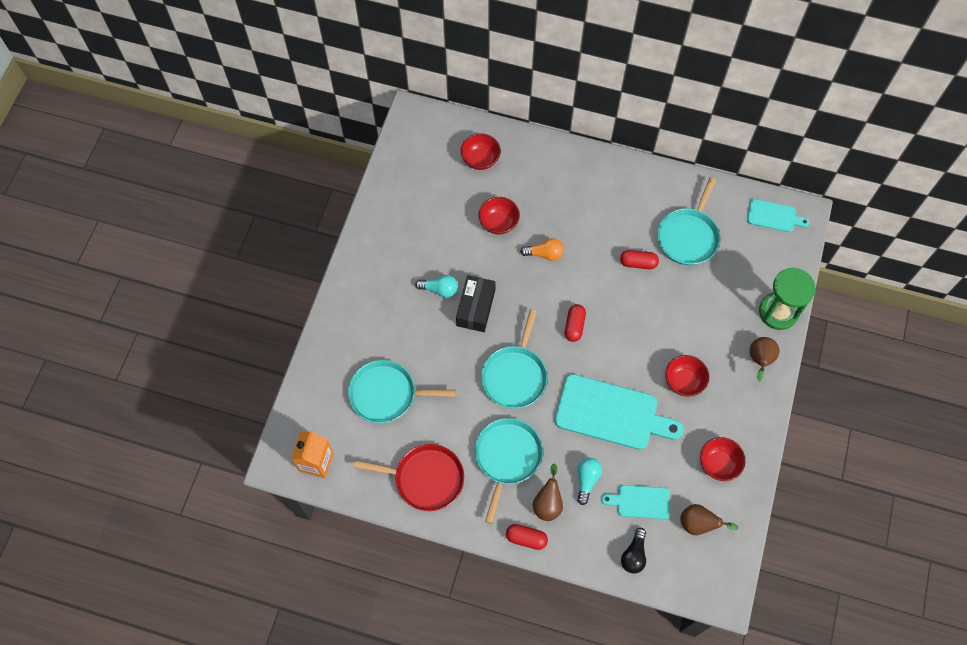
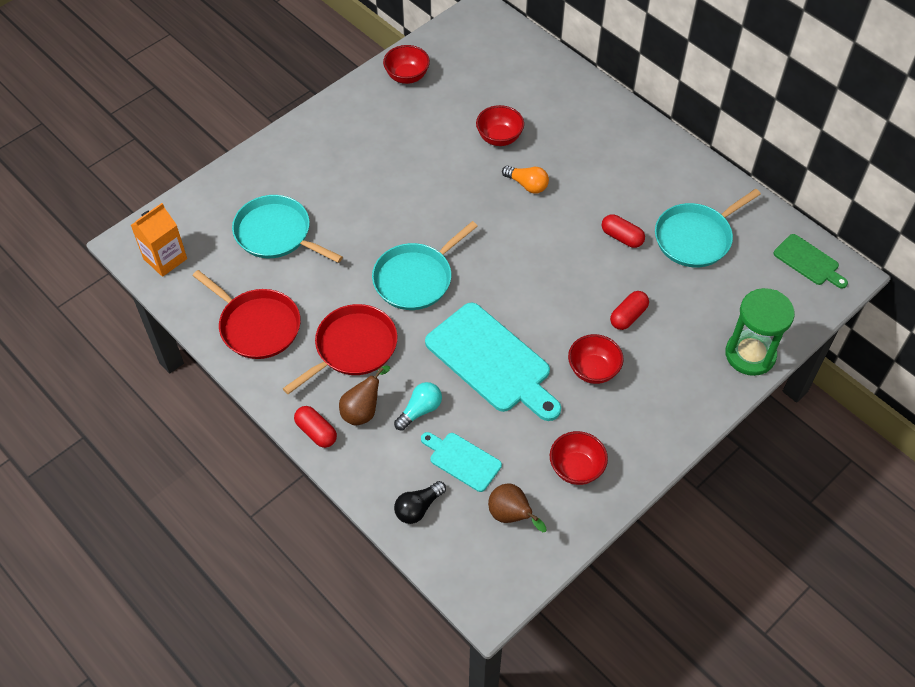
camera: 30 degrees right, 10 degrees down
turquoise light bulb [415,275,458,298] -> none
black box [456,275,496,332] -> none
red bowl [461,133,501,170] -> red bowl moved to [383,45,430,84]
turquoise pan [475,418,543,524] -> red pan [282,304,398,394]
red capsule [565,304,586,342] -> red capsule moved to [610,291,649,330]
turquoise cutting board [747,199,810,232] -> green cutting board [774,234,848,289]
brown pear [750,337,779,382] -> none

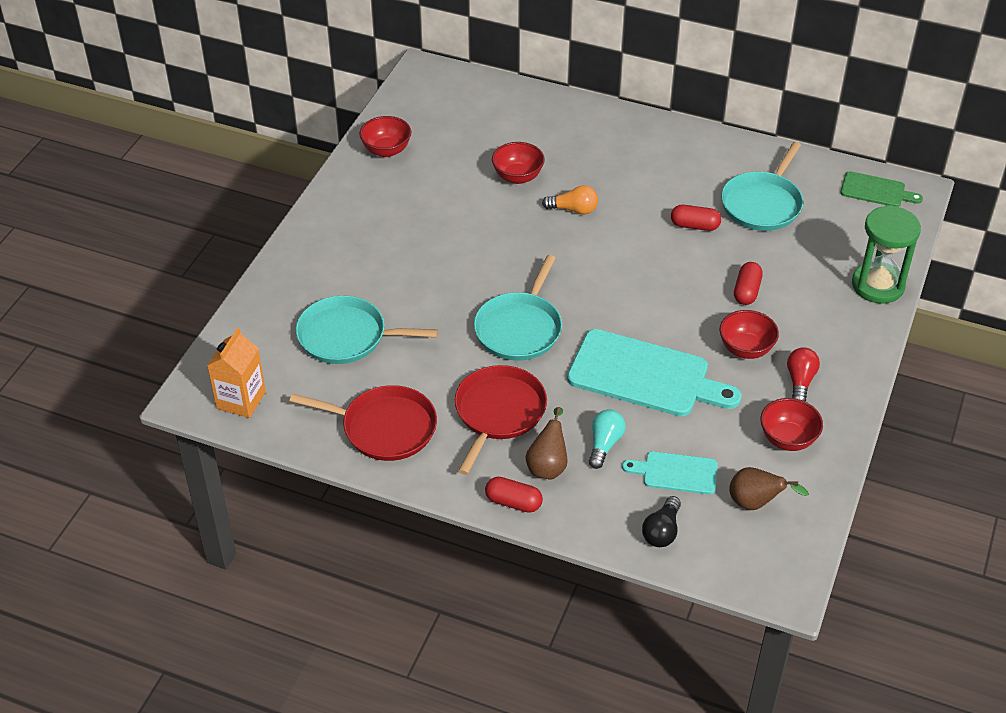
camera: 25 degrees left, 10 degrees down
none -> red light bulb [787,347,820,402]

